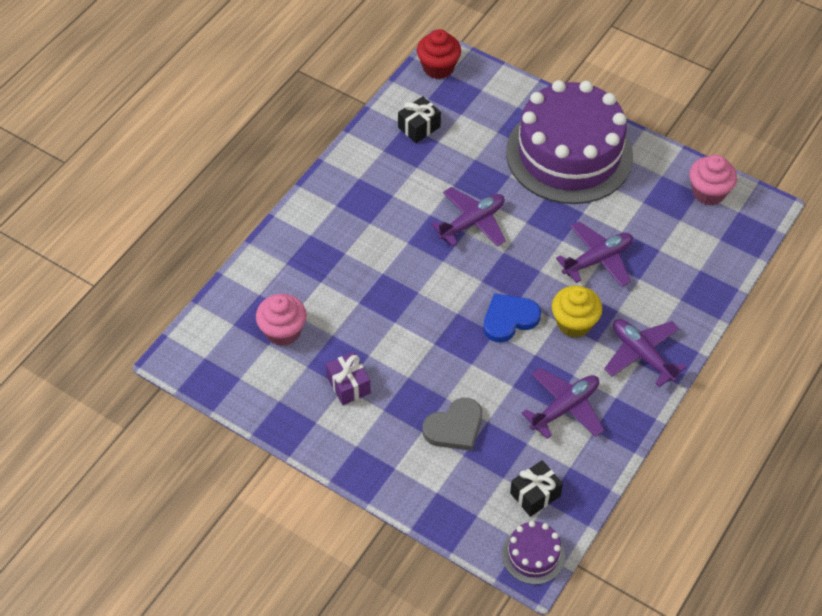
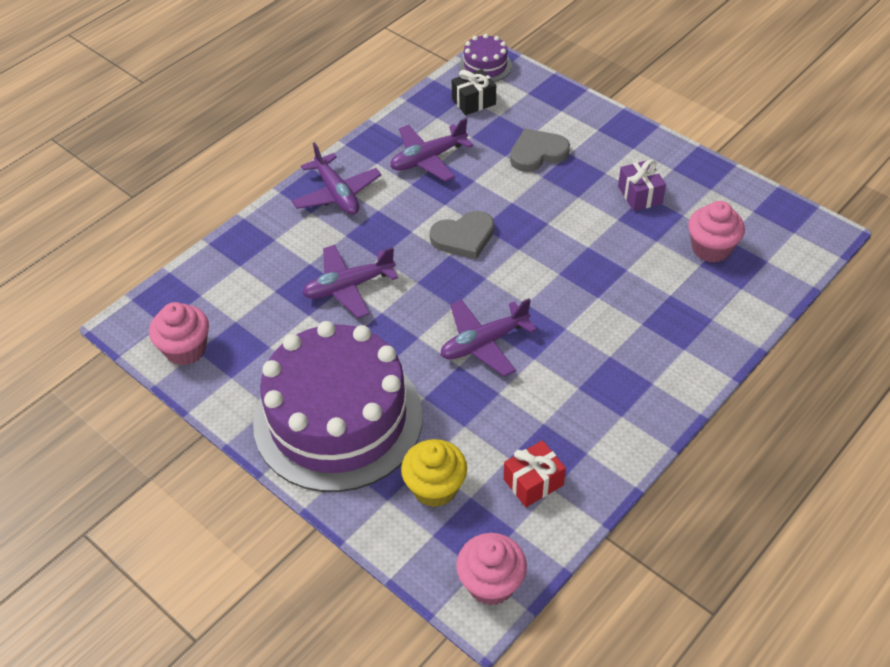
camera: 170 degrees left, 5 degrees down
black gift [398,96,441,143] -> red gift [504,440,566,507]
red cupcake [417,29,461,79] -> pink cupcake [456,533,527,605]
blue heart [483,293,541,343] -> grey heart [430,211,494,259]
yellow cupcake [552,286,603,338] -> yellow cupcake moved to [401,439,467,507]

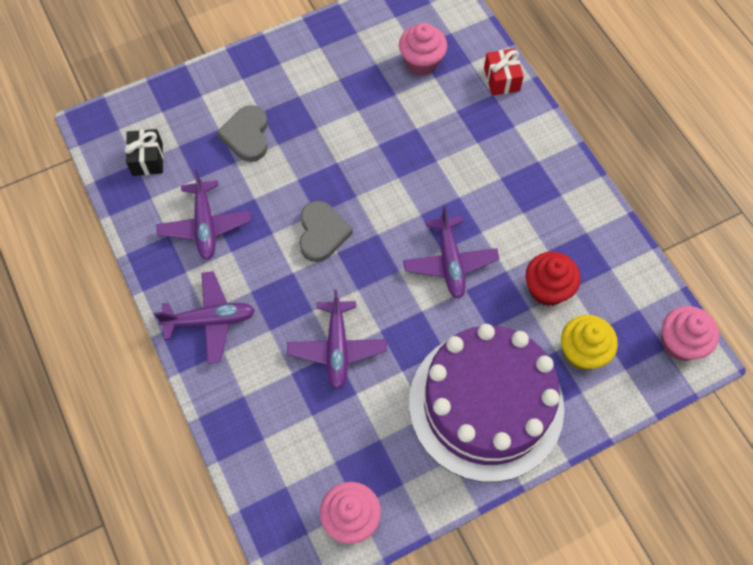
camera: 70 degrees left, 15 degrees up
purple cake [459,34,512,82] -> none
red gift [504,440,566,507] -> red gift moved to [484,48,524,96]
purple gift [618,160,666,211] -> none
none -> red cupcake [526,252,581,306]

